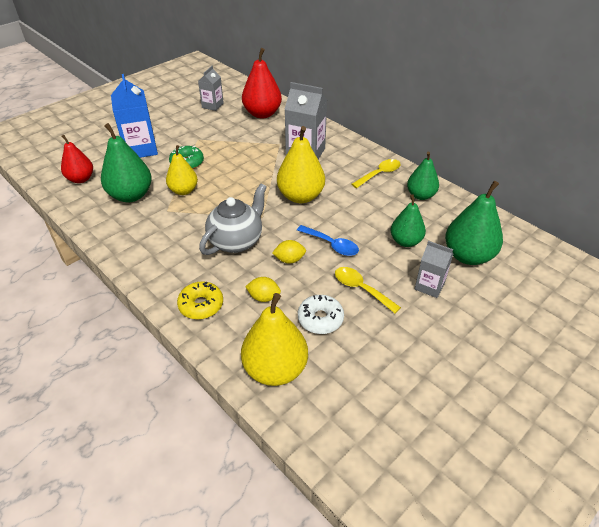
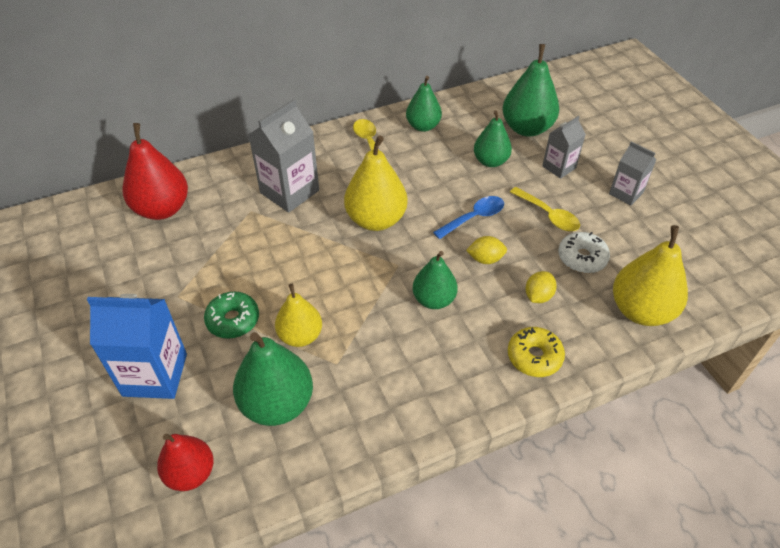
camera: 70 degrees left, 5 degrees up
grey carton [198,66,224,111] -> grey carton moved to [609,141,657,206]
grey teapot [199,184,267,255] -> green pear [412,251,458,309]
yellow lemon [272,240,306,264] -> yellow lemon turned 75 degrees clockwise [466,236,507,264]
yellow spoon [335,267,401,313] -> yellow spoon turned 105 degrees counterclockwise [510,187,580,231]

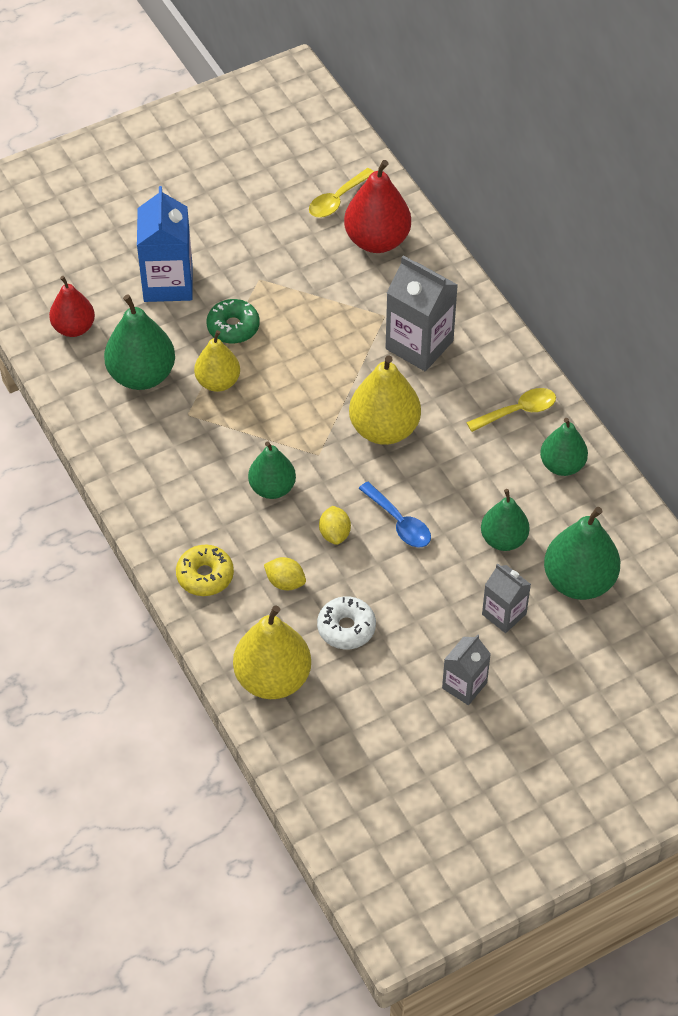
camera: 85 degrees right, 5 degrees up
yellow spoon [510,187,580,231] -> yellow spoon moved to [309,168,374,218]

